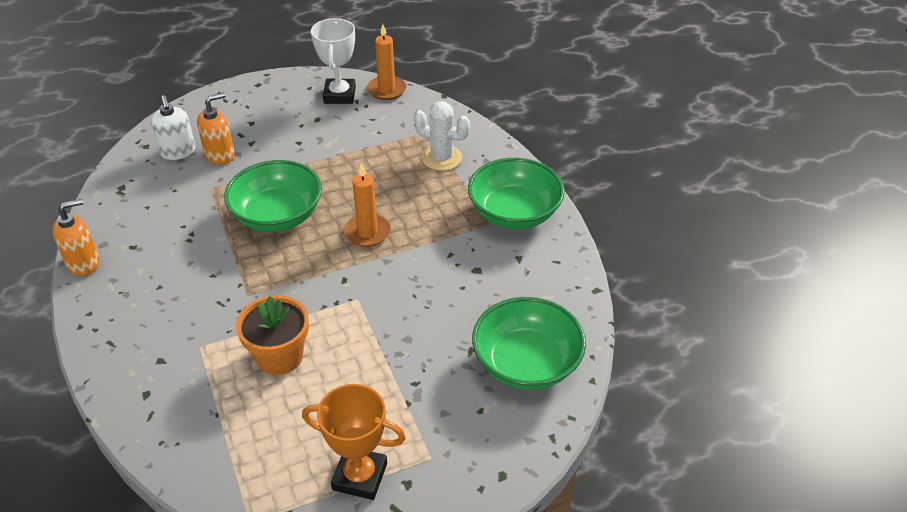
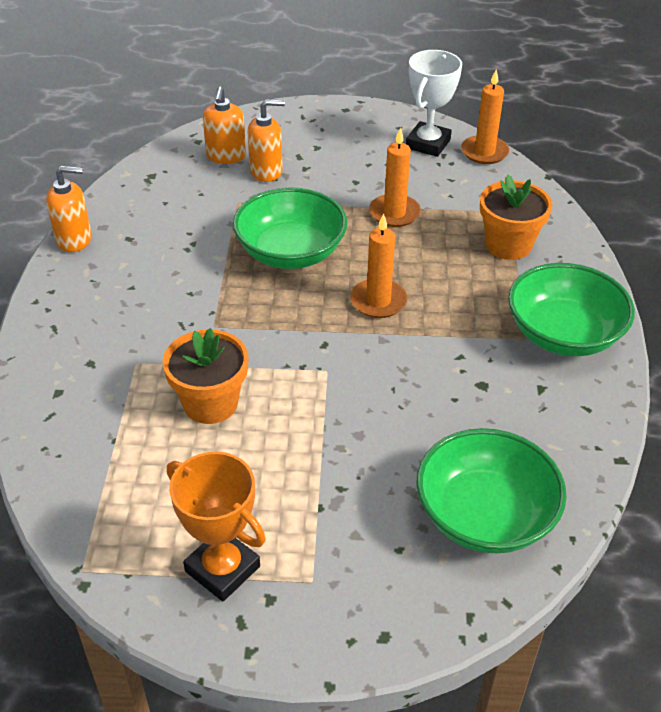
camera: 25 degrees right, 0 degrees up
white soap dispenser [151,95,195,160] -> orange soap dispenser [203,86,246,164]
white cactus [414,101,470,171] -> orange flower pot [480,175,552,260]
none -> orange candle [369,127,421,227]

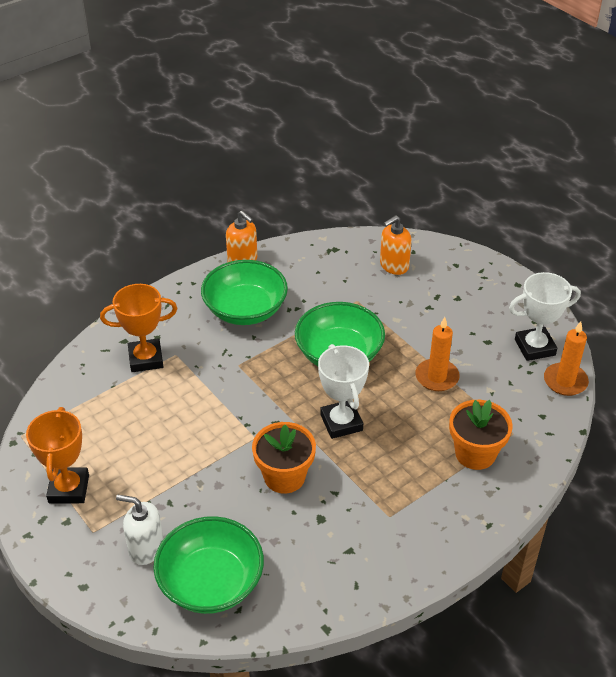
camera: 50 degrees right, 0 degrees up
orange flower pot [163,328,249,424] -> orange flower pot moved to [252,422,316,493]
orange soap dispenser [247,99,285,182] -> none
orange candle [350,213,407,318] -> white trophy [318,344,369,439]
green bowl [508,263,635,356] -> green bowl moved to [201,260,288,325]
none -> orange trophy [100,284,177,372]
none -> white soap dispenser [116,494,163,565]

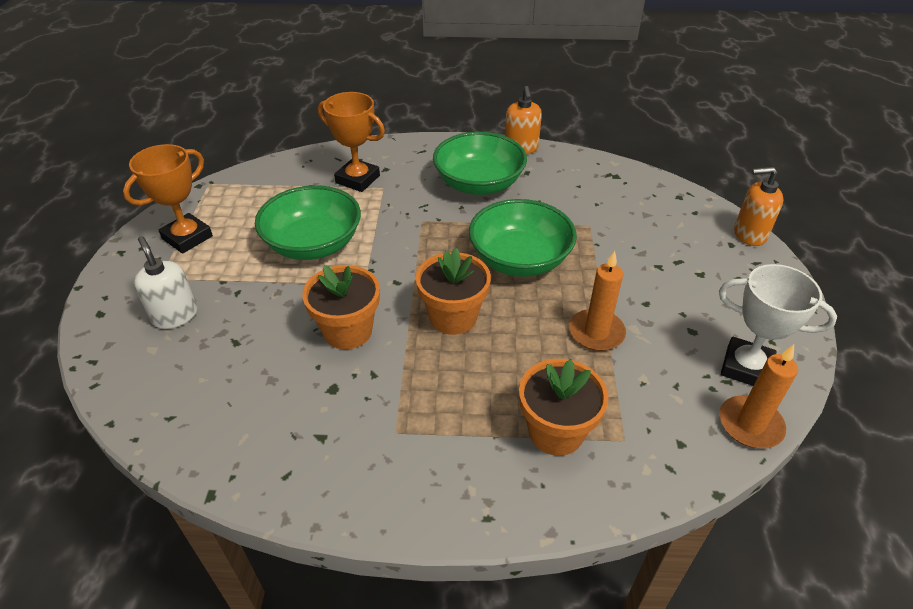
camera: 40 degrees right, 0 degrees up
green bowl [153,516,264,614] -> green bowl moved to [255,185,361,260]
white trophy [318,344,369,439] -> orange flower pot [416,248,491,335]
orange soap dispenser [380,215,412,275] -> orange soap dispenser moved to [734,167,783,246]

